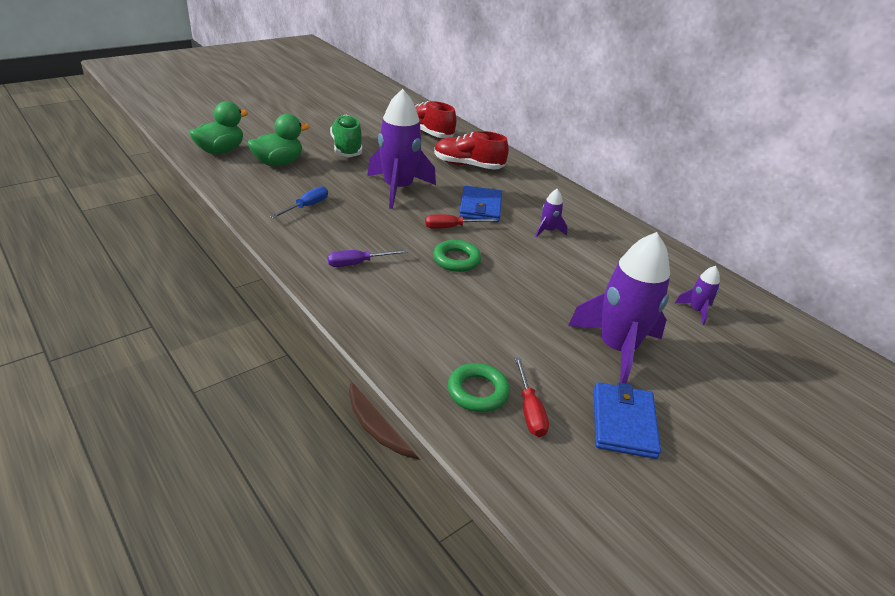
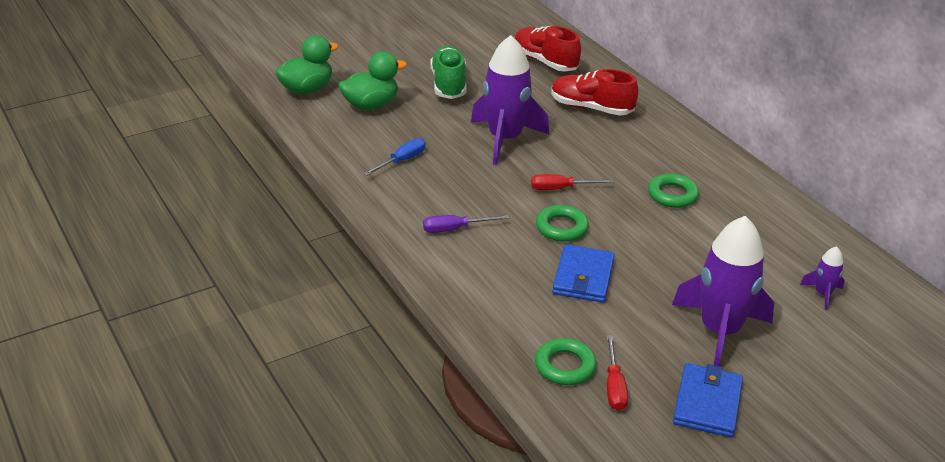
camera: 10 degrees right, 0 degrees up
blue wallet [459,186,502,222] -> blue wallet moved to [552,244,615,303]
purple rocket [535,189,568,238] -> green ring [648,173,699,208]

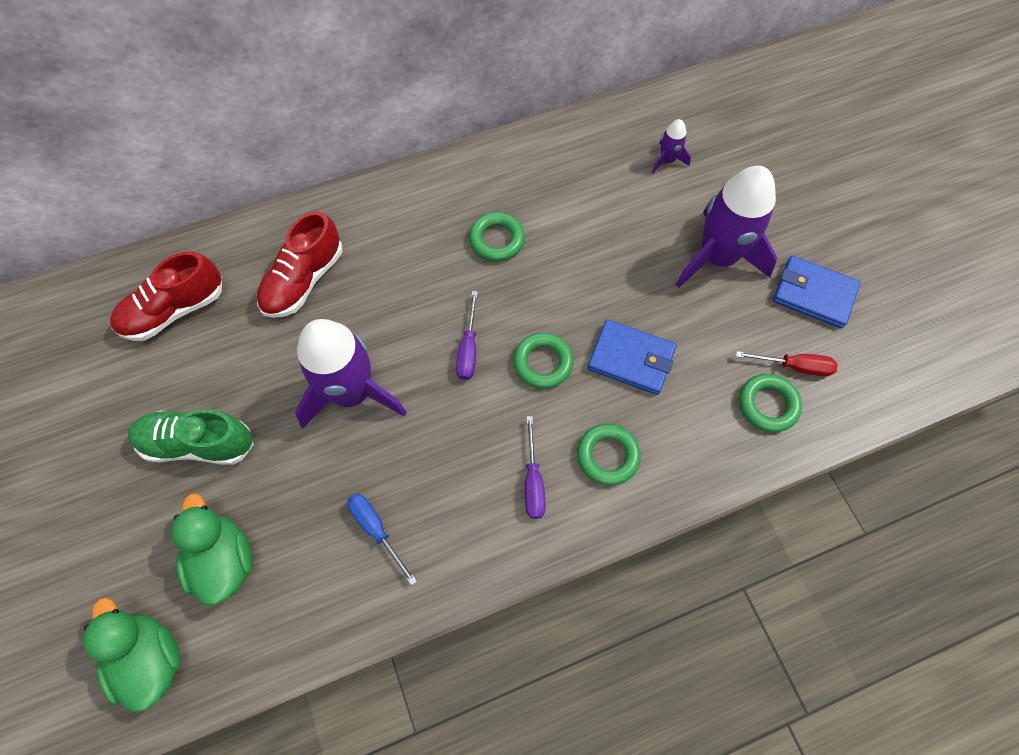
camera: 80 degrees left, 30 degrees up
red screwdriver [531,174,613,190] -> purple screwdriver [456,291,478,380]
none -> green ring [577,424,641,485]

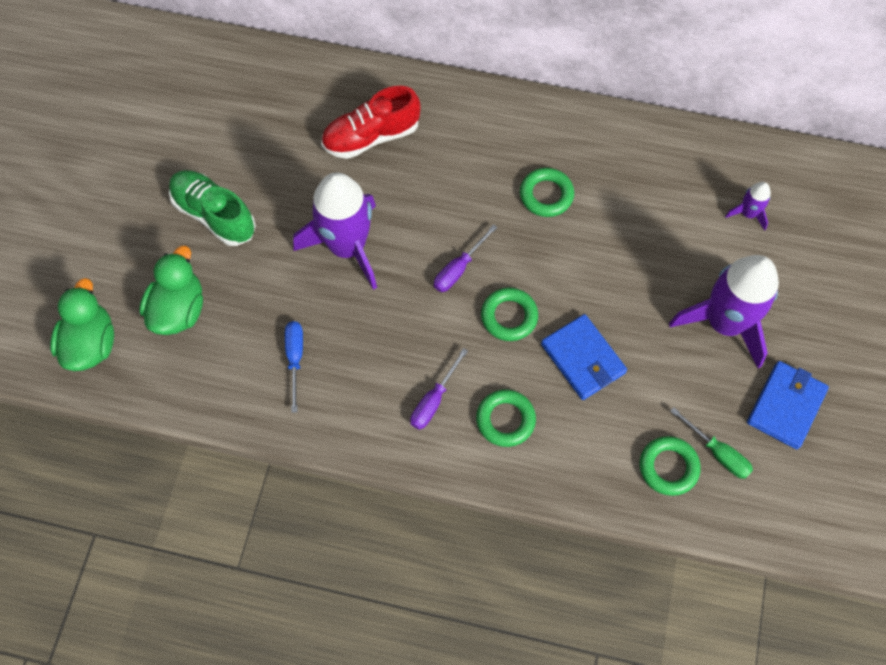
camera: 35 degrees right, 0 degrees up
red shoe [110,251,222,341] -> none
red screwdriver [736,351,838,376] -> green screwdriver [670,407,753,479]
blue wallet [773,256,860,328] -> blue wallet turned 60 degrees clockwise [747,361,829,449]

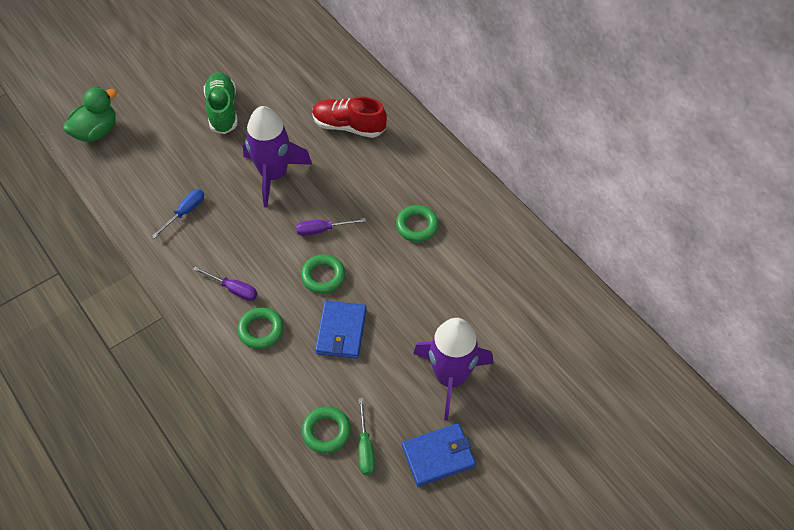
camera: 40 degrees right, 10 degrees down
green duck [139,246,203,335] -> none
purple screwdriver [410,348,468,430] -> purple screwdriver turned 135 degrees counterclockwise [193,266,257,301]
purple rocket [725,182,771,231] -> none

